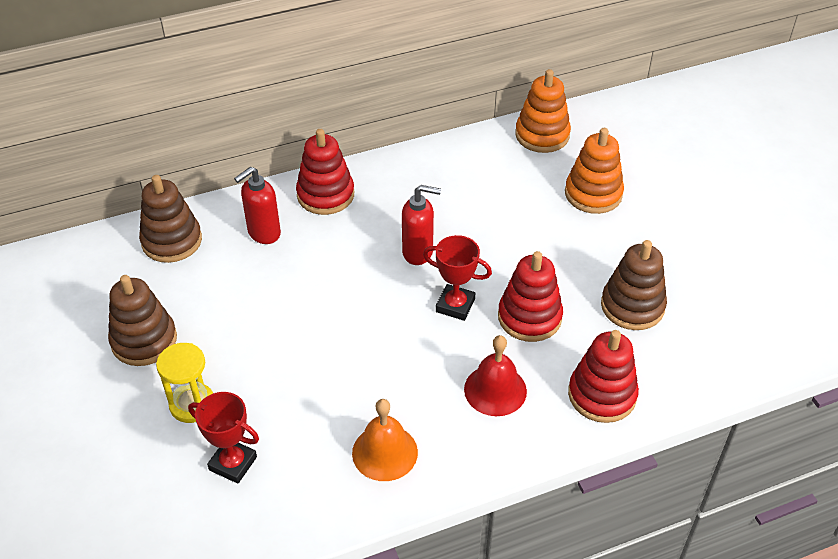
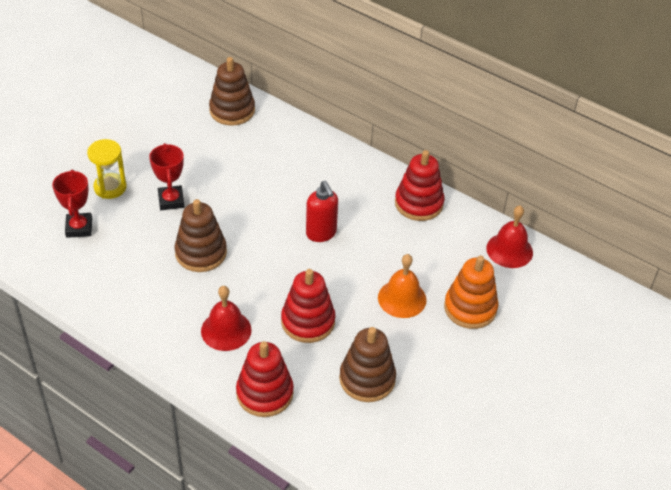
camera: 55 degrees right, 0 degrees up
brown stacking toy [108,275,177,366] -> brown stacking toy moved to [175,199,227,272]
red soap dispenser [234,167,281,244] -> none
red stacking toy [296,129,354,215] -> red stacking toy moved to [395,150,444,221]
orange bell [352,399,418,481] -> orange bell moved to [378,254,427,318]
red trophy [423,235,492,321] -> red trophy moved to [149,143,185,210]
orange stacking toy [515,69,571,153] -> red bell [486,205,533,268]

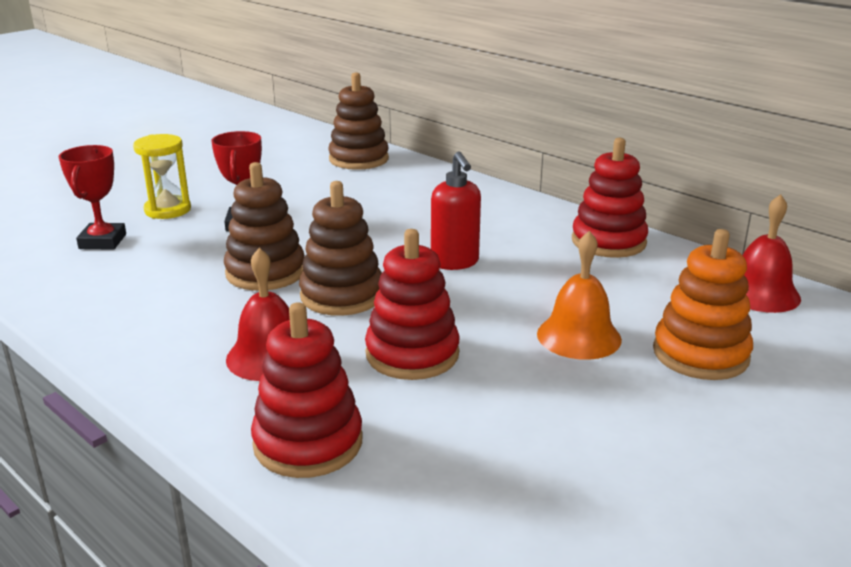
camera: 10 degrees right, 20 degrees down
brown stacking toy [339,327,396,402] -> brown stacking toy moved to [299,181,382,316]

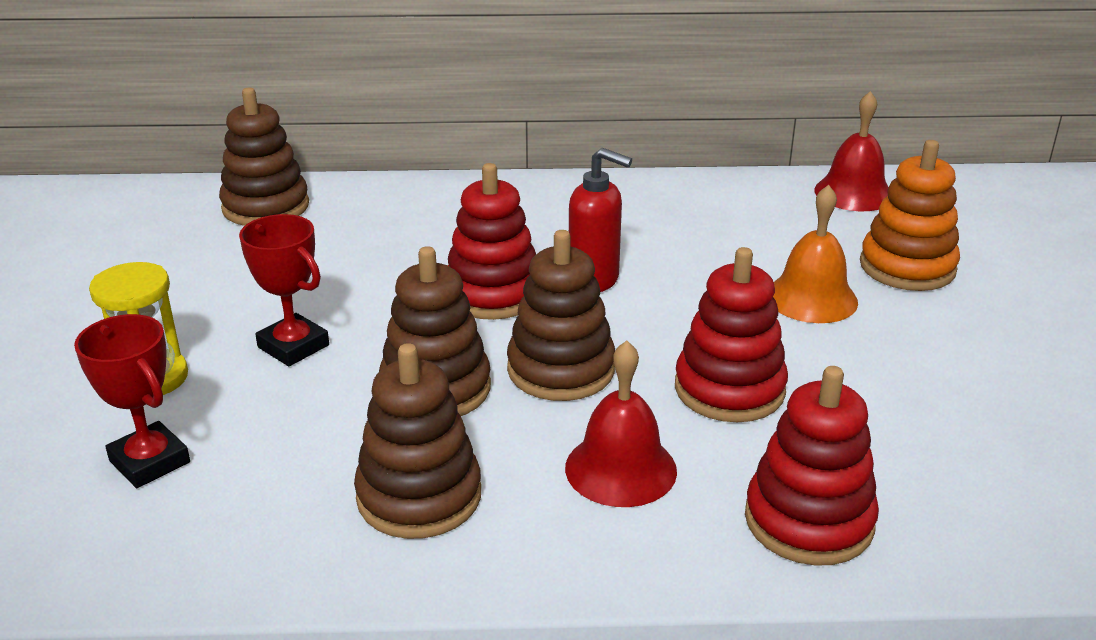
camera: 45 degrees left, 5 degrees up
red stacking toy [572,138,648,258] -> red stacking toy moved to [447,163,536,320]
none -> brown stacking toy [354,343,481,539]

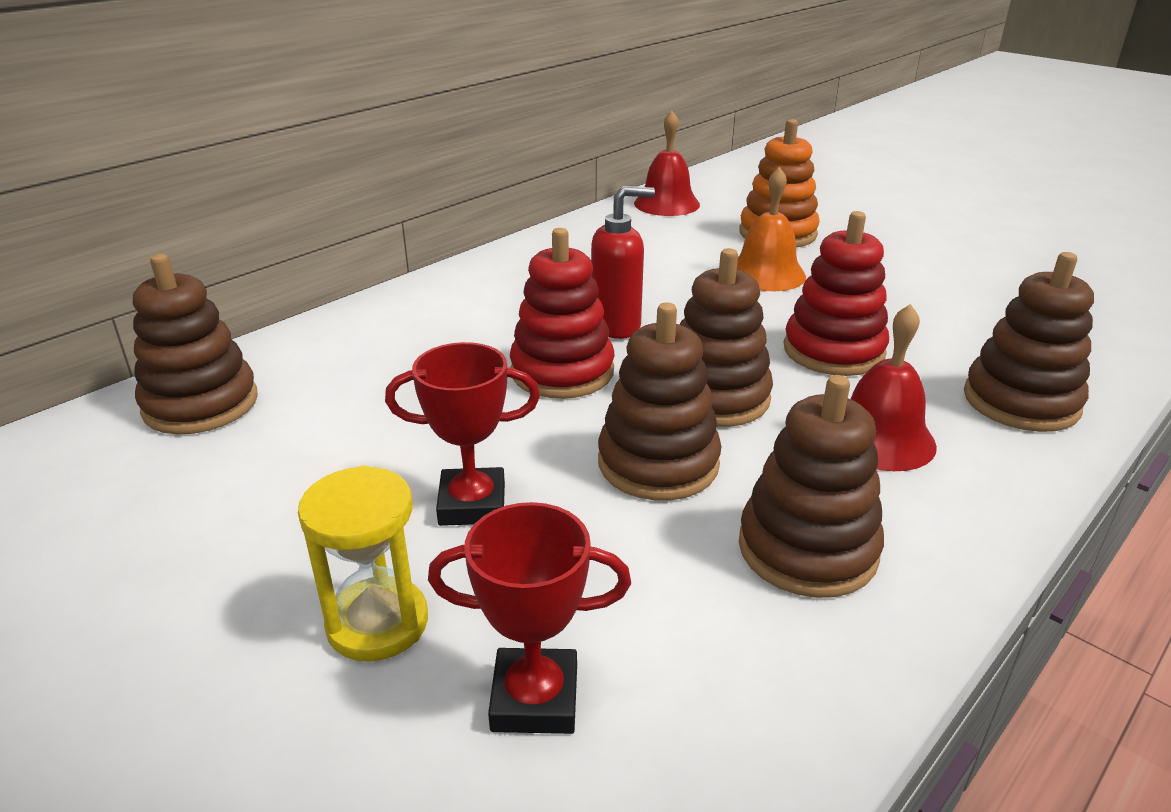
camera: 45 degrees left, 0 degrees up
red stacking toy [745,366,879,566] -> brown stacking toy [964,252,1094,432]

